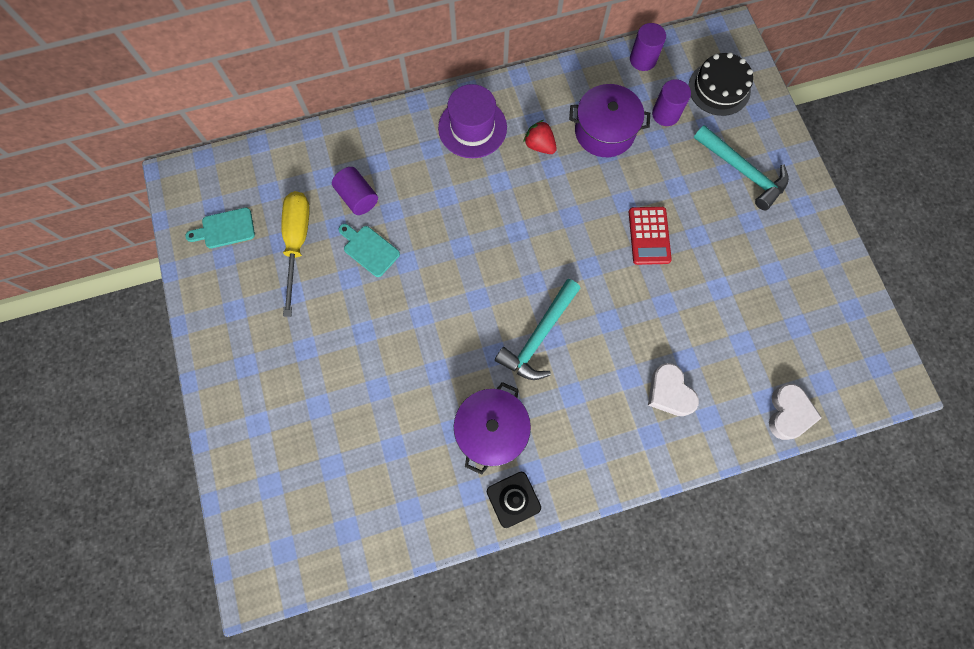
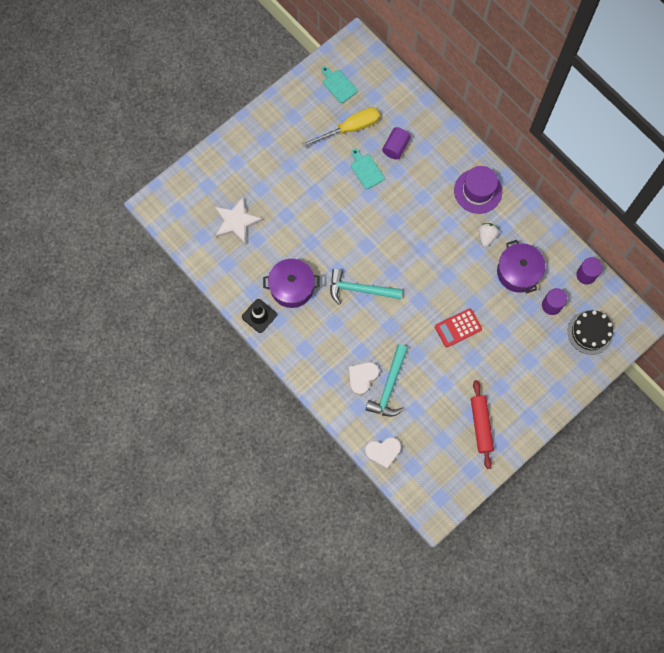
camera: 65 degrees right, 0 degrees up
turquoise cutting board [338,224,400,277] -> turquoise cutting board turned 45 degrees counterclockwise [351,149,385,189]
red strawberry [523,120,557,154] -> white strawberry [479,223,499,247]
turquoise hammer [694,125,789,210] -> turquoise hammer moved to [366,344,408,417]
none -> white star [214,197,263,245]
none -> red rolling pin [471,380,494,469]

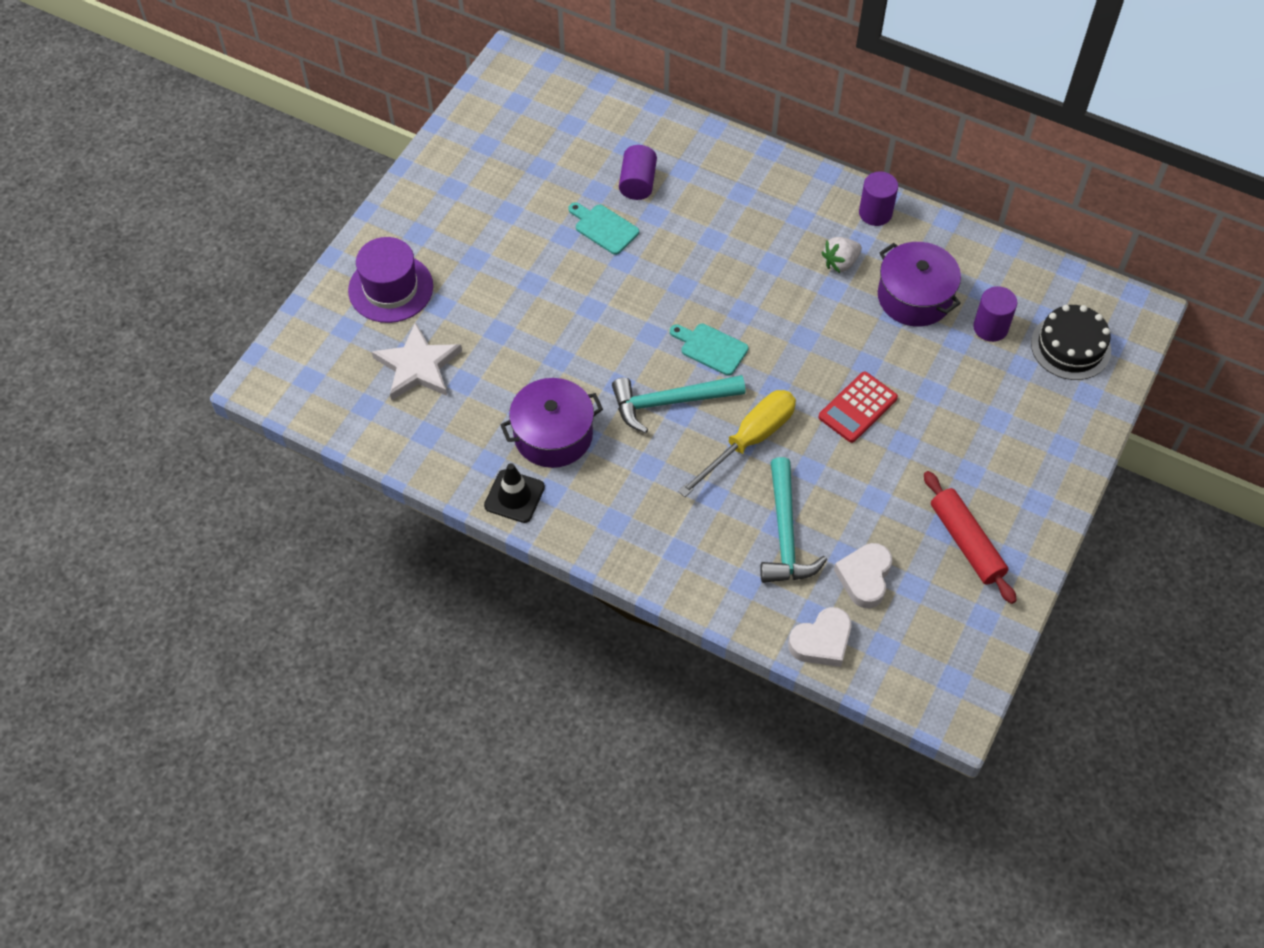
camera: 20 degrees left, 15 degrees down
yellow screwdriver [301,107,380,148] -> yellow screwdriver moved to [678,390,796,497]
turquoise cutting board [321,66,357,103] -> turquoise cutting board moved to [670,324,748,376]
white heart [349,362,379,396] -> white heart moved to [834,543,892,608]
purple hat [454,166,502,214] -> purple hat moved to [348,237,433,323]
white strawberry [479,223,499,247] -> white strawberry turned 120 degrees counterclockwise [821,237,862,273]
purple cylinder [576,257,602,284] -> purple cylinder moved to [859,172,898,226]

